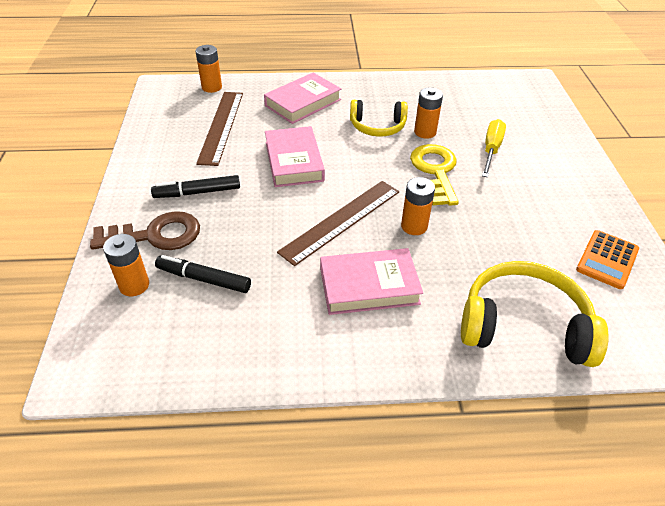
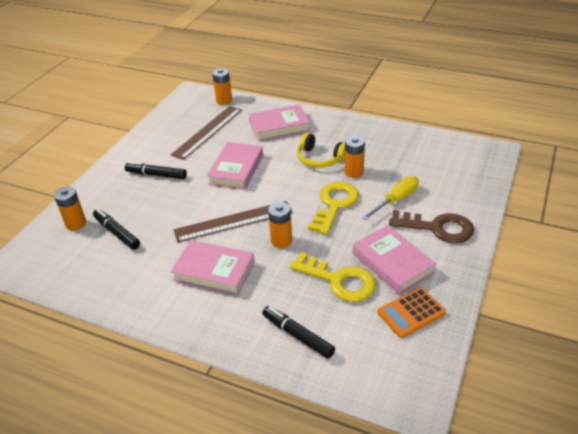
camera: 30 degrees right, 5 degrees down
brown key [90,211,200,250] -> brown key moved to [389,210,474,243]
yellow headphones [461,261,609,367] -> black marker [262,306,335,359]
none -> yellow key [290,252,376,302]
none -> pink book [353,225,436,295]

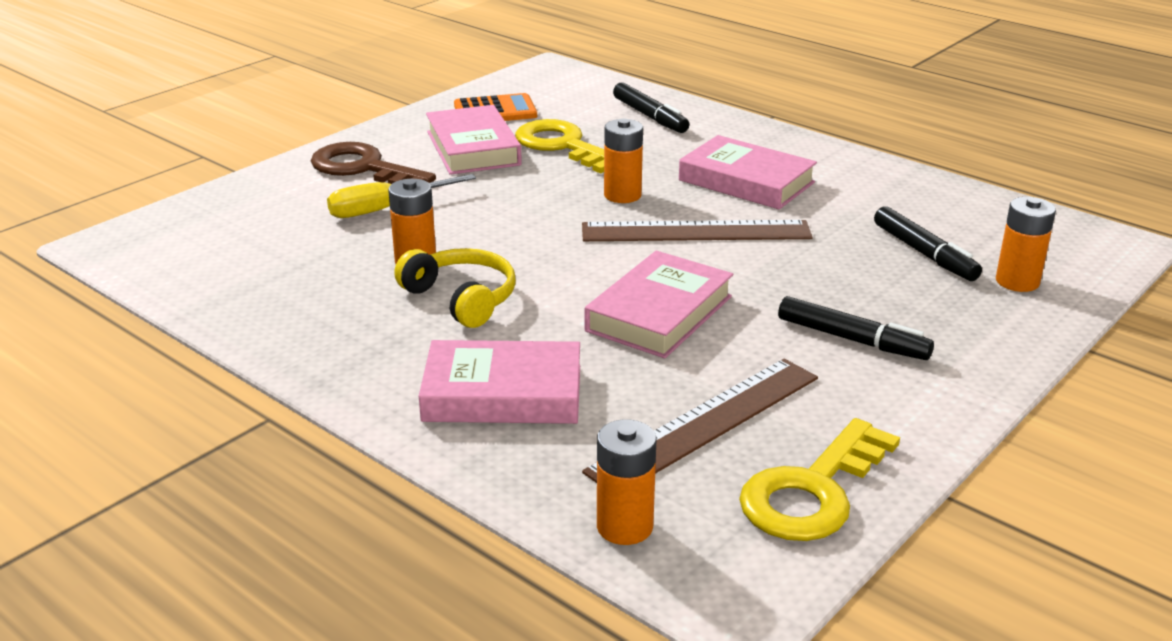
camera: 165 degrees left, 10 degrees down
yellow key [308,182,359,235] -> yellow key moved to [739,418,900,541]

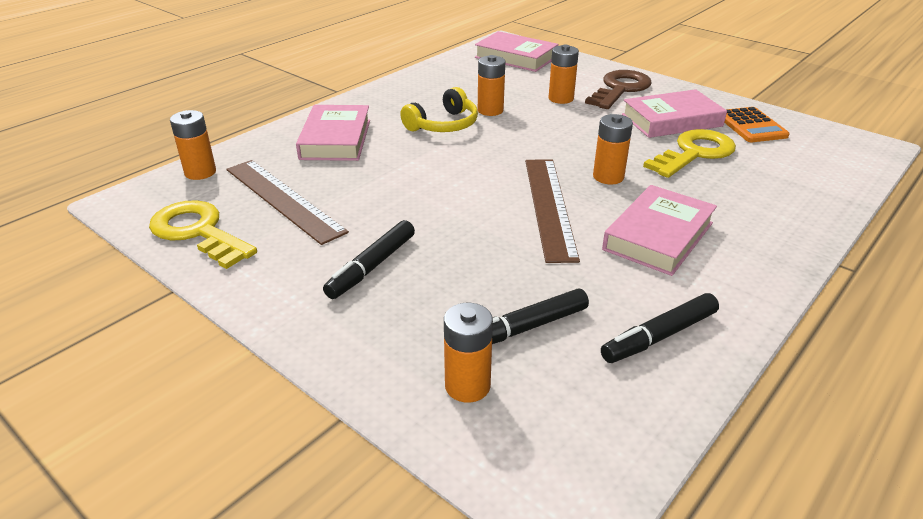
camera: 90 degrees right, 5 degrees up
yellow screwdriver [327,174,476,218] -> orange battery [549,45,579,104]
pink book [585,251,733,358] -> pink book moved to [475,31,558,72]
black marker [613,83,690,133] -> black marker moved to [601,293,719,363]

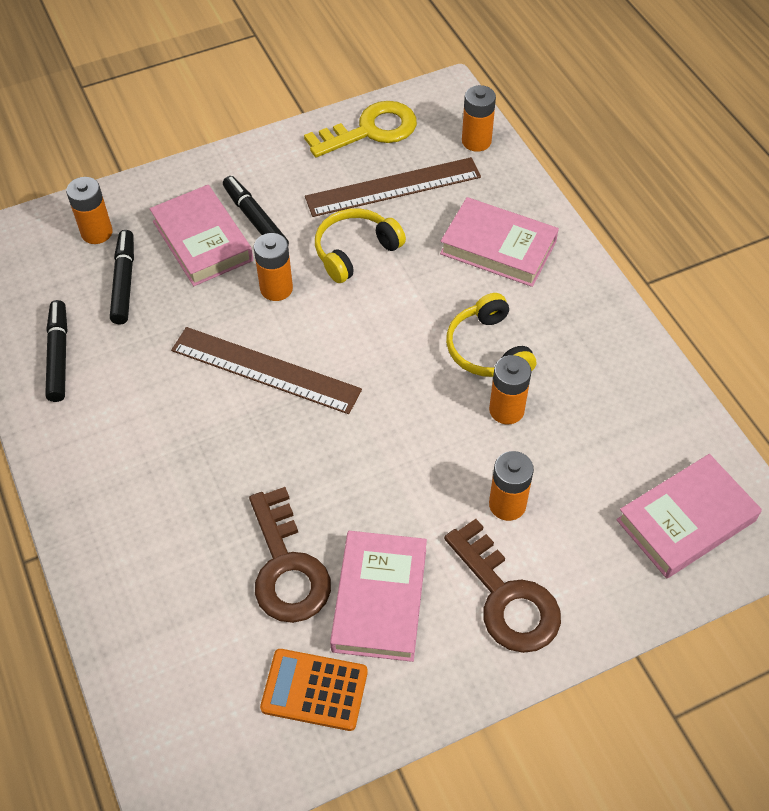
camera: 115 degrees right, 20 degrees up
orange battery [593,114,633,184] -> orange battery moved to [254,233,293,301]
pink book [602,185,717,276] -> pink book moved to [150,185,253,286]
yellow key [643,129,736,178] -> brown key [249,487,331,623]
none -> yellow headphones [315,208,406,283]

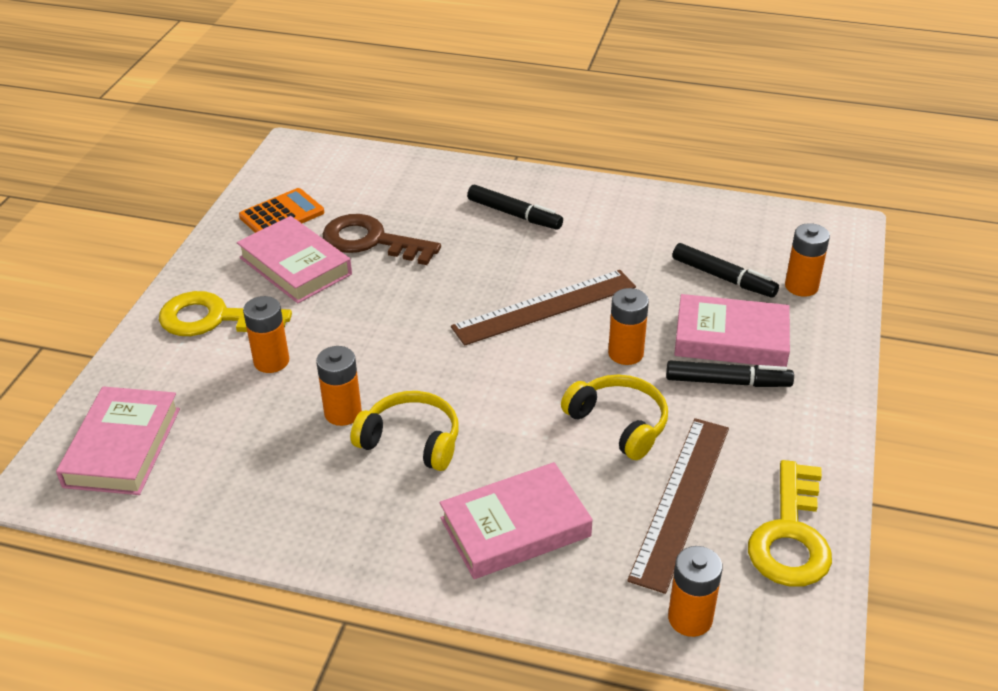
camera: 130 degrees right, 15 degrees down
black marker [45,300,68,402] -> black marker moved to [467,185,563,230]
yellow headphones [315,208,406,283] -> yellow headphones turned 45 degrees counterclockwise [561,374,668,460]
brown key [444,519,561,653] -> yellow key [159,291,292,336]

